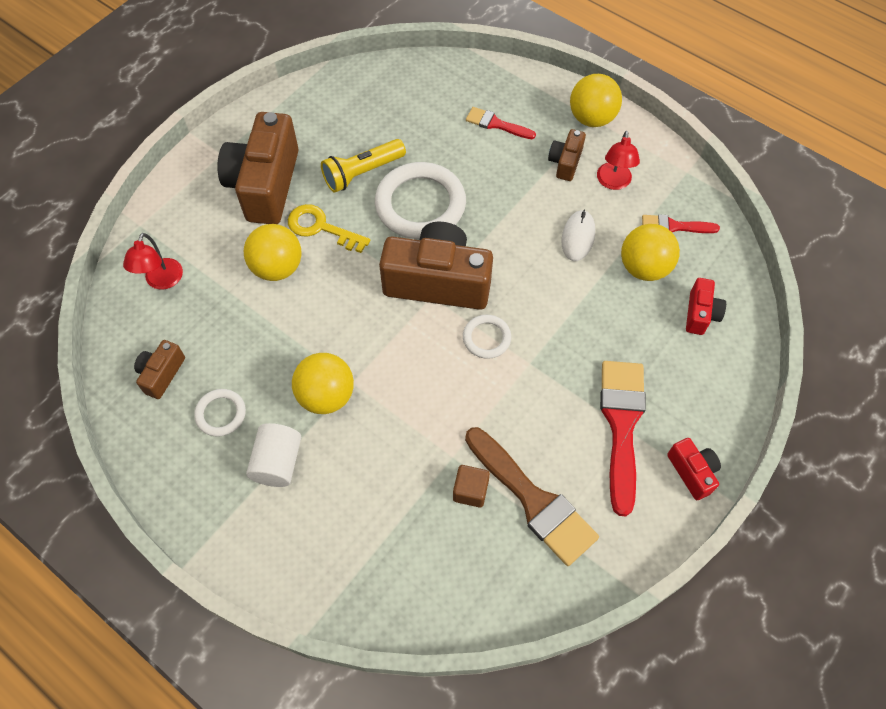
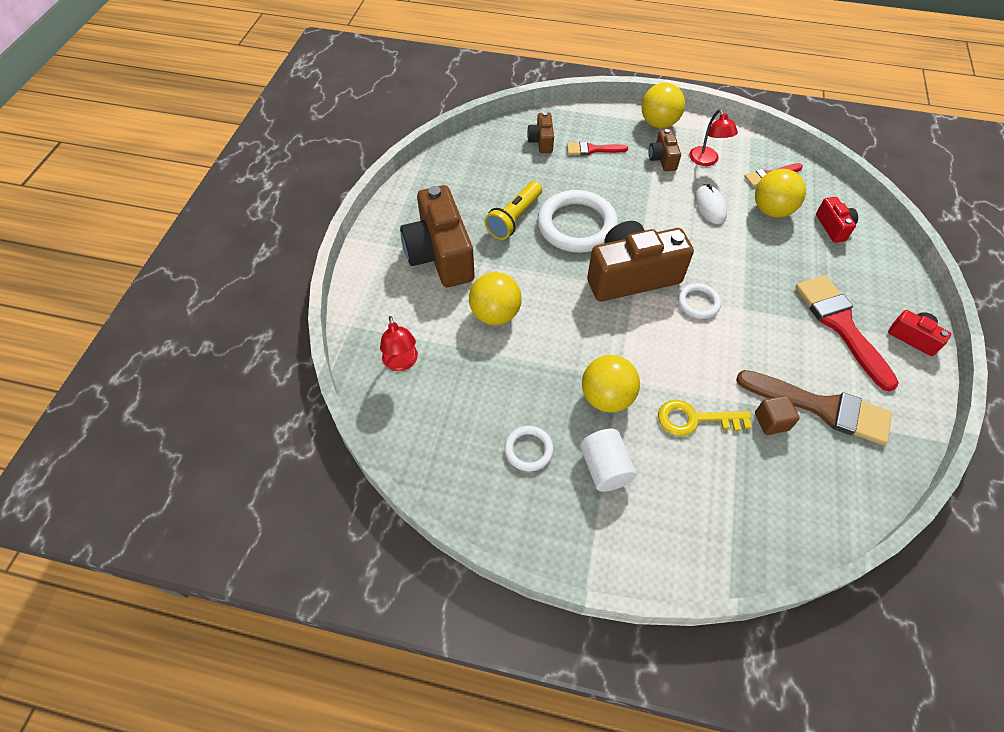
camera: 25 degrees left, 5 degrees down
brown camera [134,340,185,399] -> brown camera moved to [527,112,554,153]
yellow key [288,204,370,253] -> yellow key moved to [658,400,752,436]

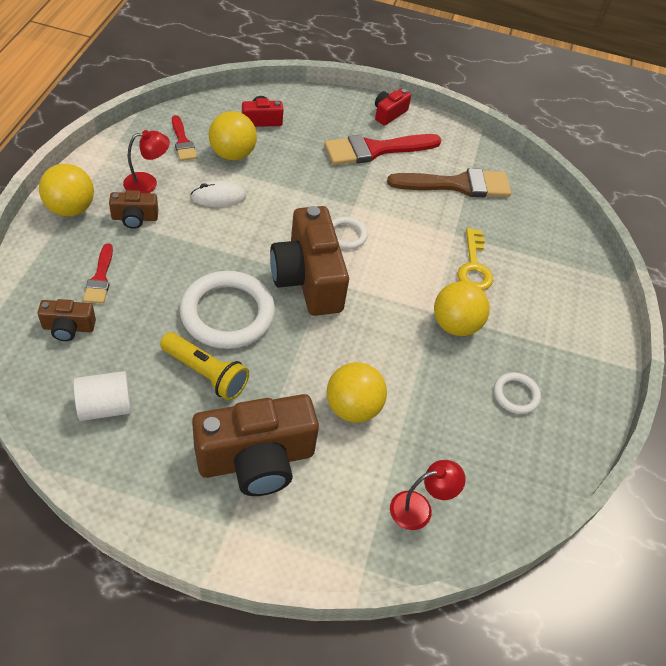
camera: 95 degrees left, 5 degrees down
white cylinder [580,429,637,492] -> white cylinder moved to [73,371,132,421]
brown brush [736,370,892,445] -> brown brush turned 60 degrees clockwise [387,168,511,197]
brown cube [755,395,799,435] -> none

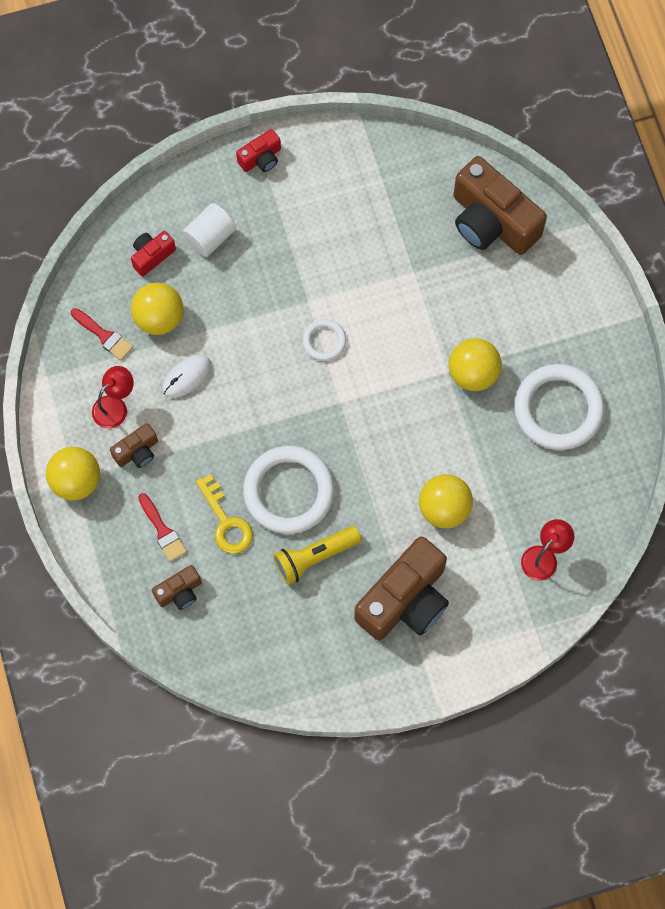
camera: 25 degrees left, 20 degrees up
white cylinder [73,371,132,421] -> white cylinder moved to [182,203,236,257]
yellow flashlight [160,332,249,401] -> yellow flashlight turned 150 degrees clockwise [273,526,361,585]
brown camera [270,206,349,316] -> brown camera moved to [453,156,547,255]
red brush [324,134,441,165] -> none
red camera [375,88,411,126] -> red camera turned 135 degrees counterclockwise [236,129,281,172]
brown brush [387,168,511,197] -> none
yellow key [457,228,493,290] -> yellow key moved to [196,474,253,554]
white ring [494,372,541,414] -> white ring [514,364,604,450], size x2.03

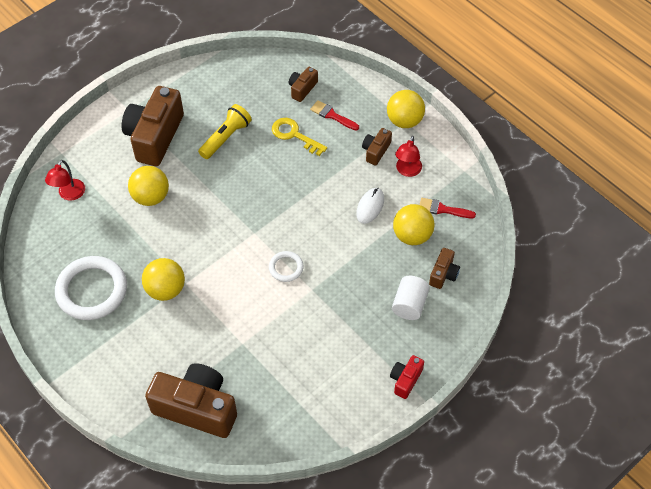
camera: 155 degrees right, 15 degrees down
red camera [131,231,176,276] -> brown camera [429,248,460,289]
white ring [243,446,334,534] -> none

